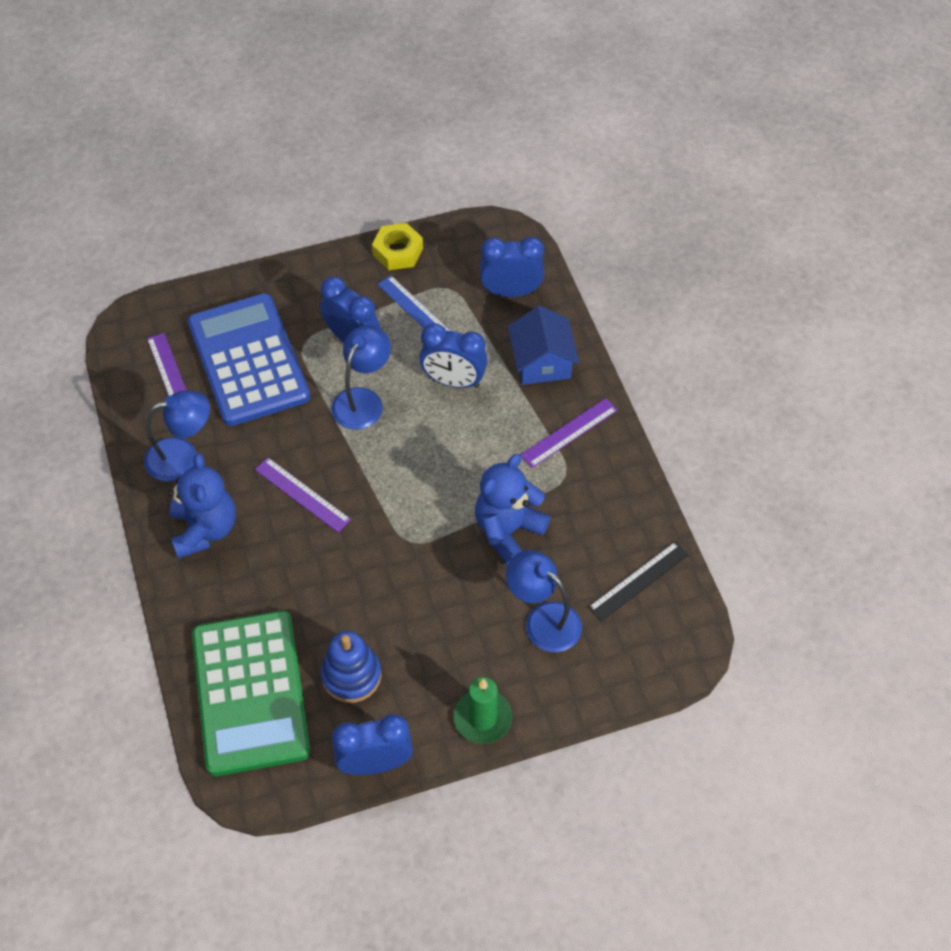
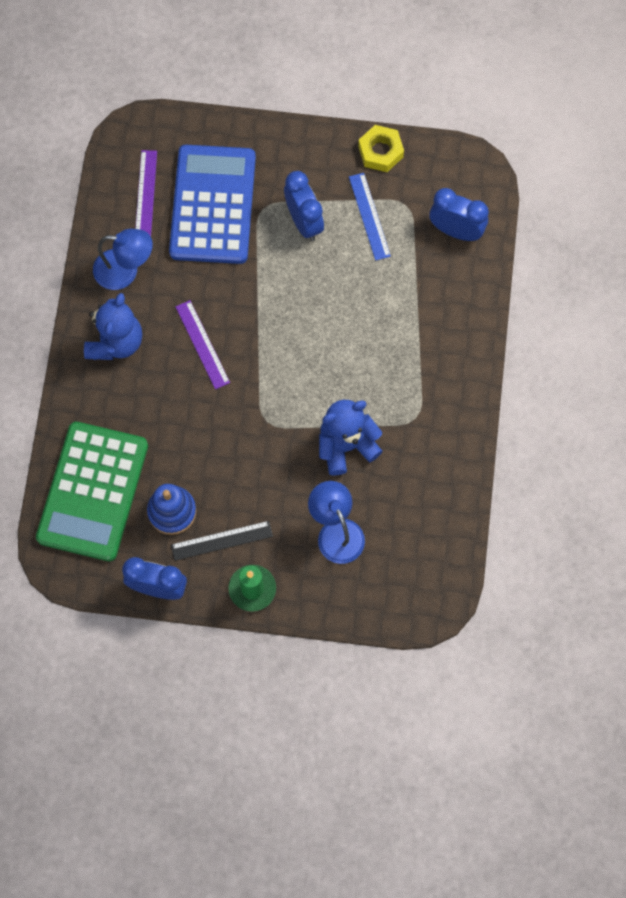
camera: 25 degrees right, 15 degrees up
blue lamp [331,325,391,430] -> none
blue clock [419,323,488,388] -> none
blue house [508,306,579,385] -> none
purple ruler [521,398,618,468] -> none
black ruler [588,541,689,622] -> black ruler moved to [171,521,273,561]

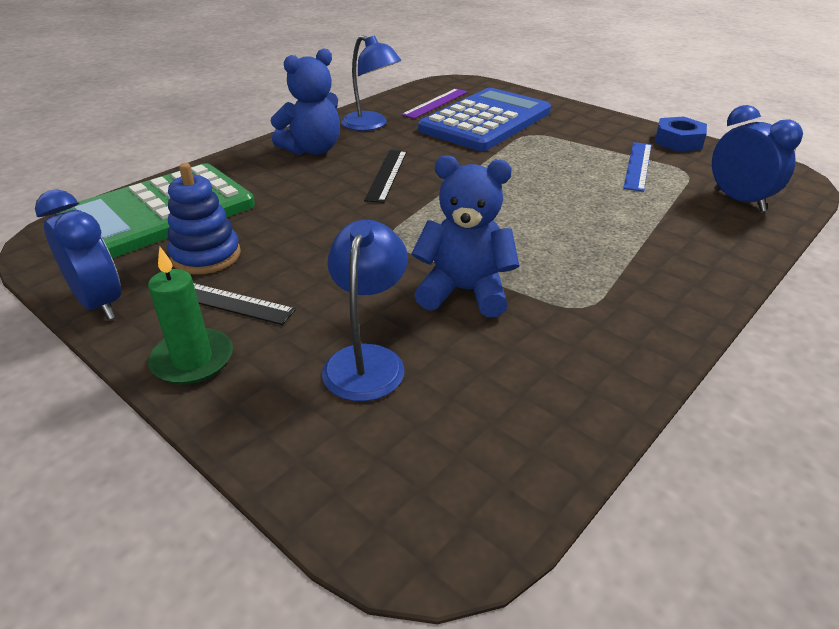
camera: 35 degrees right, 35 degrees down
purple ruler [176,300,230,389] -> black ruler [364,150,407,203]
blue clock [284,171,324,241] -> none
yellow nut [358,125,404,172] -> blue nut [655,117,707,152]

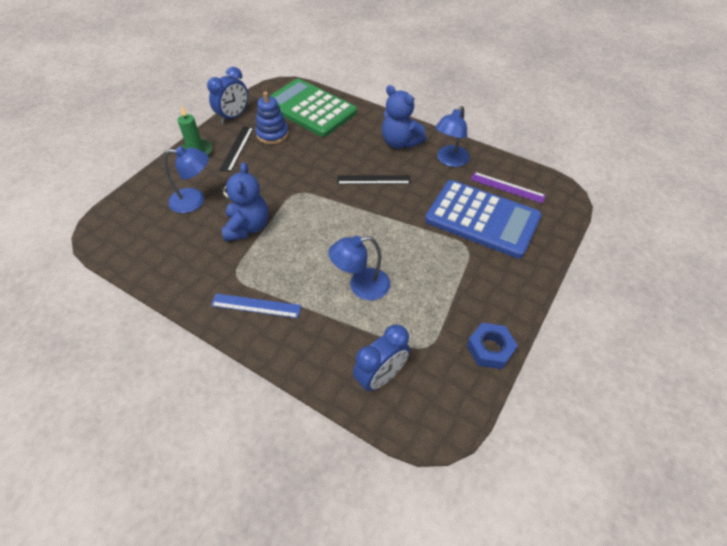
camera: 80 degrees right, 15 degrees up
blue ruler [623,142,651,192] -> blue ruler moved to [211,294,301,318]
none -> blue lamp [328,236,390,301]

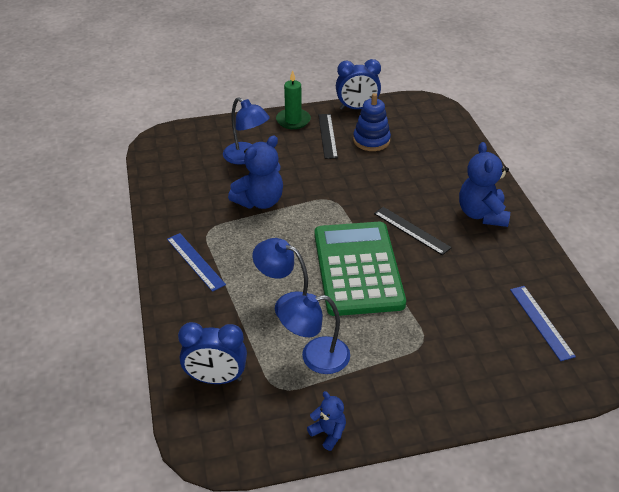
camera: 45 degrees right, 10 degrees down
black ruler [219,126,254,172] -> black ruler turned 60 degrees counterclockwise [318,114,338,159]
green calculator [270,79,357,137] -> green calculator moved to [315,222,406,316]
blue calculator [425,180,542,258] -> none
blue lamp [435,106,470,167] -> blue lamp moved to [278,294,350,374]
blue nut [467,323,518,369] -> blue teddy bear [307,391,346,451]
purple ruler [470,172,546,203] -> blue ruler [510,286,576,361]

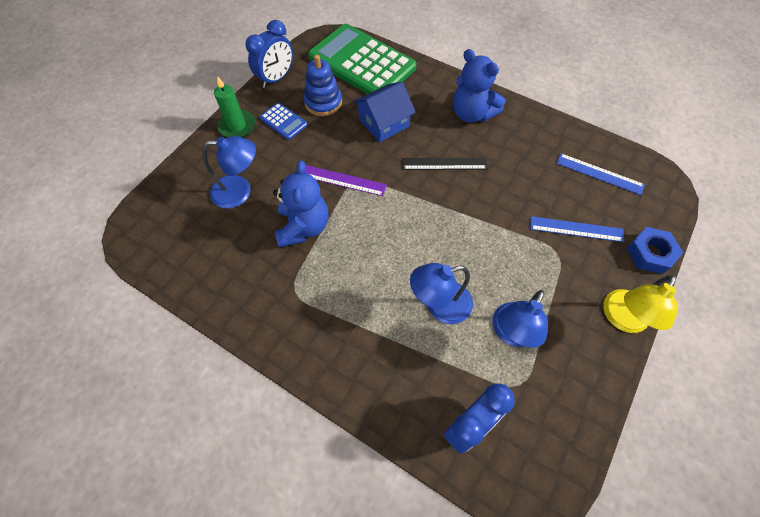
camera: 45 degrees left, 20 degrees up
blue ruler [167,233,226,292] -> blue ruler moved to [530,216,624,242]
blue teddy bear [307,391,346,451] -> none
green calculator [315,222,406,316] -> green calculator moved to [308,24,416,94]
black ruler [318,114,338,159] -> blue calculator [259,103,308,140]
none -> purple ruler [305,165,387,196]
none -> blue house [354,81,416,142]
none -> yellow lamp [603,275,678,333]
none -> blue nut [627,227,683,274]

